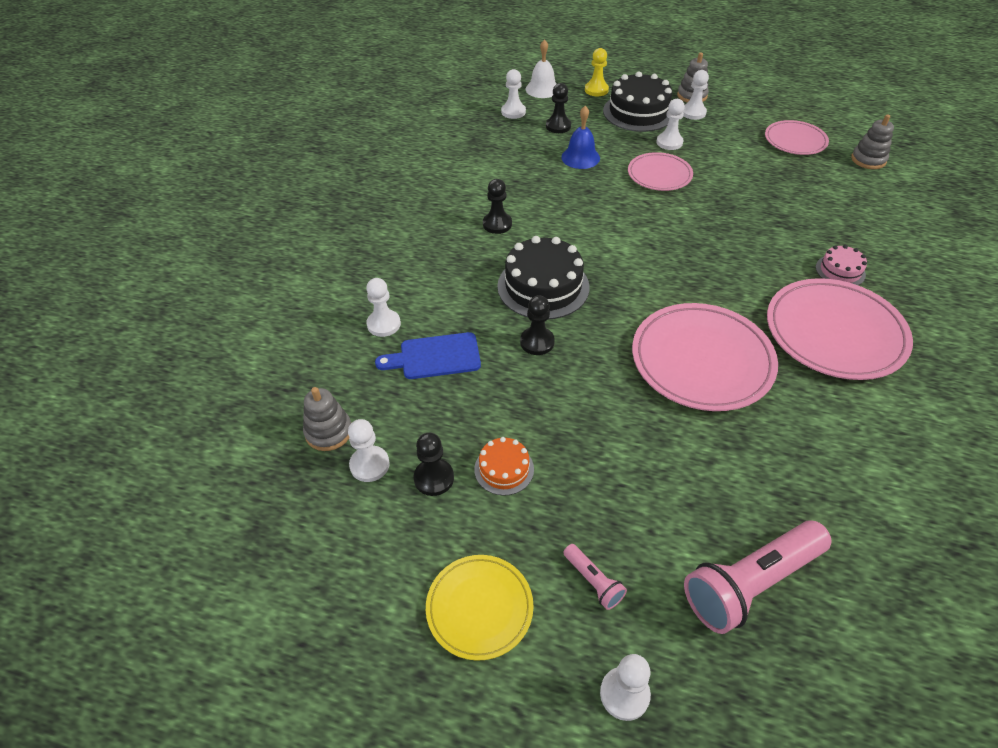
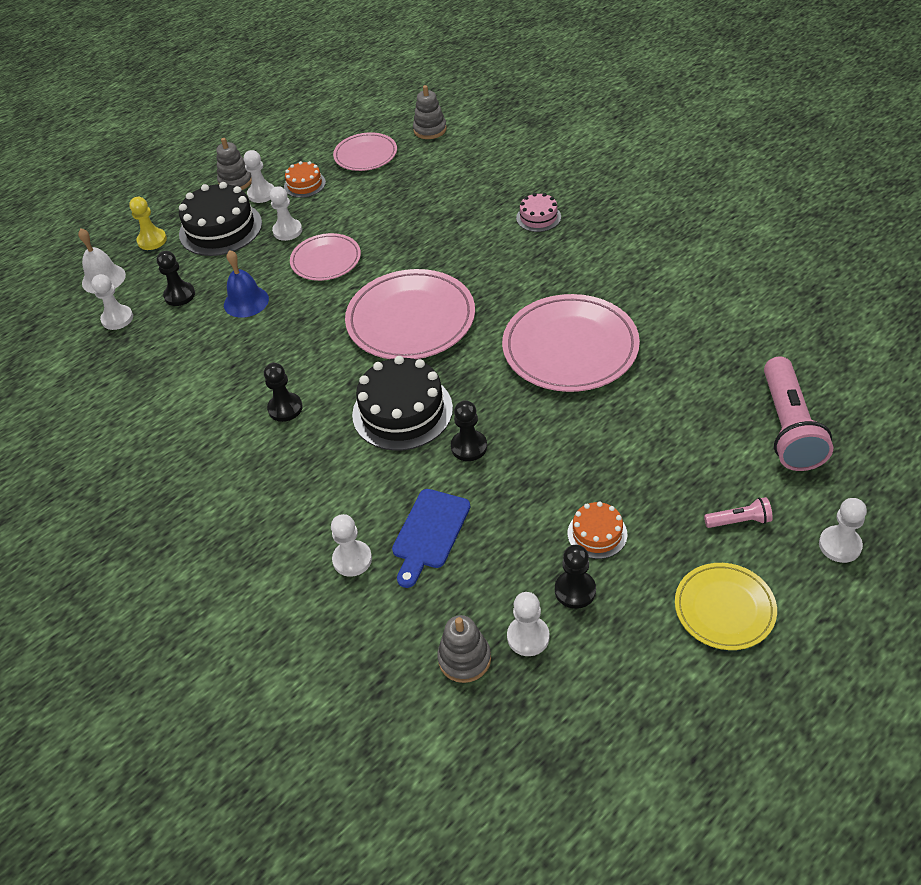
camera: 55 degrees left, 0 degrees up
pink plate [767,278,913,380] -> pink plate moved to [345,269,475,359]
none -> orange cake [284,161,326,198]

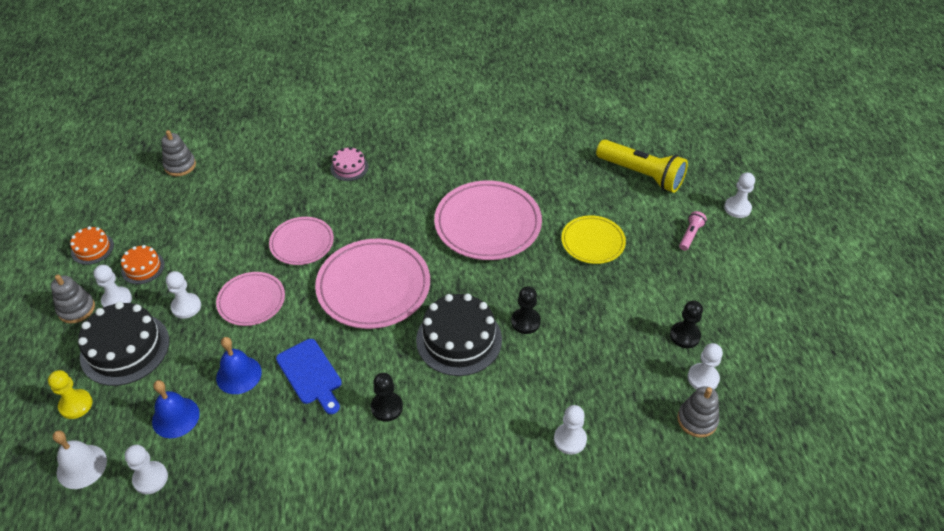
camera: 60 degrees left, 0 degrees up
black pawn [157,251,195,306] -> blue bell [152,380,200,438]
pink plate [333,132,397,171] -> pink plate moved to [269,217,334,265]
blue cutting board [392,489,471,588] -> blue cutting board moved to [276,339,342,414]
orange cake [568,501,627,559] -> orange cake moved to [70,226,114,265]
yellow plate [675,563,777,650] -> yellow plate moved to [561,215,626,264]
pink flashlight [764,356,833,471] -> yellow flashlight [596,140,688,193]

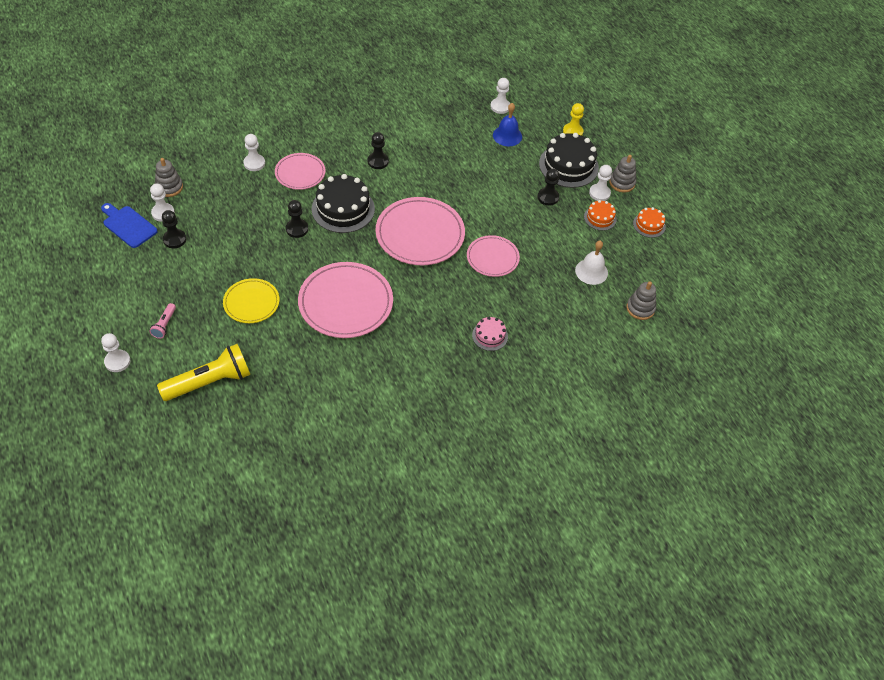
camera: 160 degrees right, 5 degrees up
white bell [53,431,107,489] -> white bell moved to [575,240,608,285]
white pawn [166,271,201,319] -> black pawn [538,169,559,206]
pink plate [216,272,285,326] -> pink plate moved to [275,153,325,190]
blue bell [216,337,262,394] -> none
blue cutting board [276,339,342,414] -> blue cutting board moved to [101,203,158,248]
yellow flashlight [596,140,688,193] -> yellow flashlight turned 135 degrees clockwise [157,344,250,401]

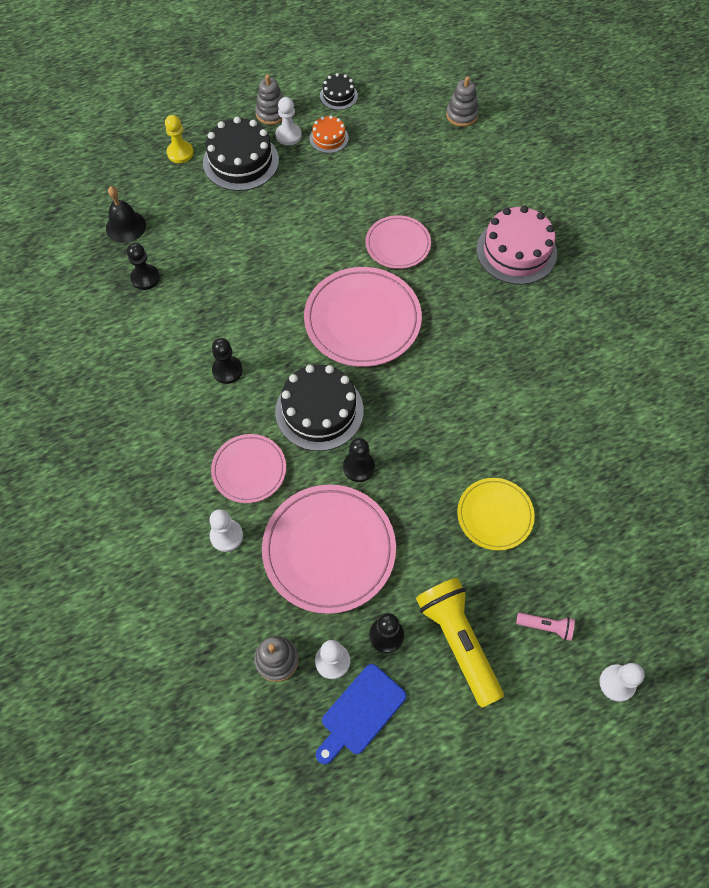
camera: 85 degrees left, 10 degrees up
yellow flashlight [157,344,250,401] -> yellow flashlight moved to [416,578,504,707]
pink plate [298,262,393,338] -> pink plate moved to [262,485,396,614]
pink cake [472,317,508,351] -> pink cake [476,206,557,285], size x1.91
white pawn [490,78,510,114] -> black bell [106,186,146,243]
blue bell [493,103,522,146] -> none
black pawn [538,169,559,206] -> black pawn moved to [127,243,160,290]
white bell [575,240,608,285] -> none
orange cake [633,207,666,238] -> black cake [320,73,358,110]

